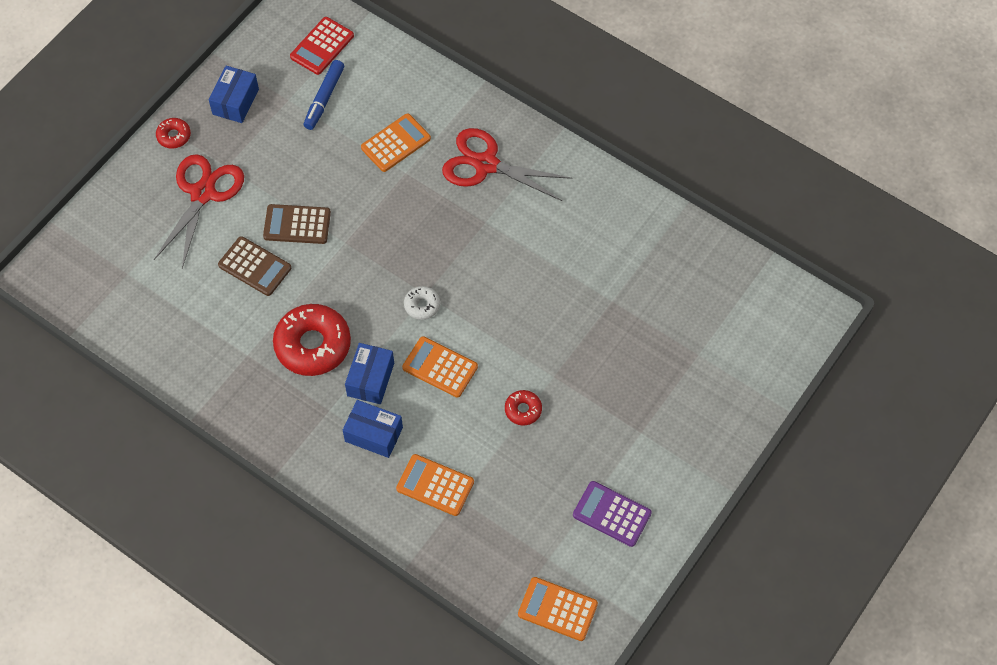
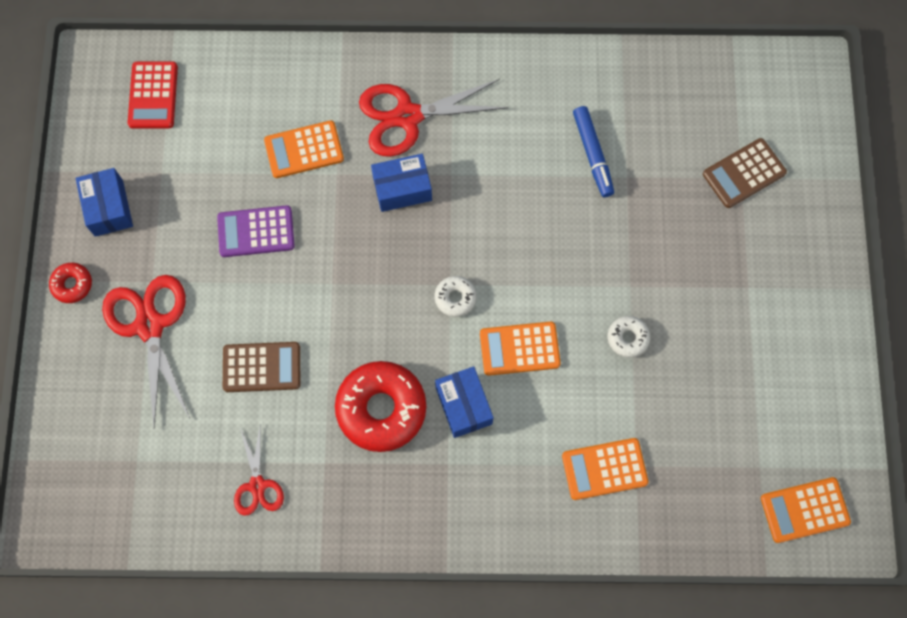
camera: 35 degrees left, 10 degrees up
brown calculator [263,204,331,244] -> brown calculator moved to [703,138,787,208]
blue marker [303,60,344,130] -> blue marker moved to [573,106,614,197]
blue box [343,400,403,458] -> blue box moved to [371,154,432,212]
orange calculator [361,113,431,172] -> orange calculator turned 120 degrees counterclockwise [264,120,344,178]
red donut [505,390,542,425] -> white donut [608,316,650,358]
purple calculator [573,481,652,547] -> purple calculator moved to [217,205,295,257]
none -> red scissors [234,423,284,516]

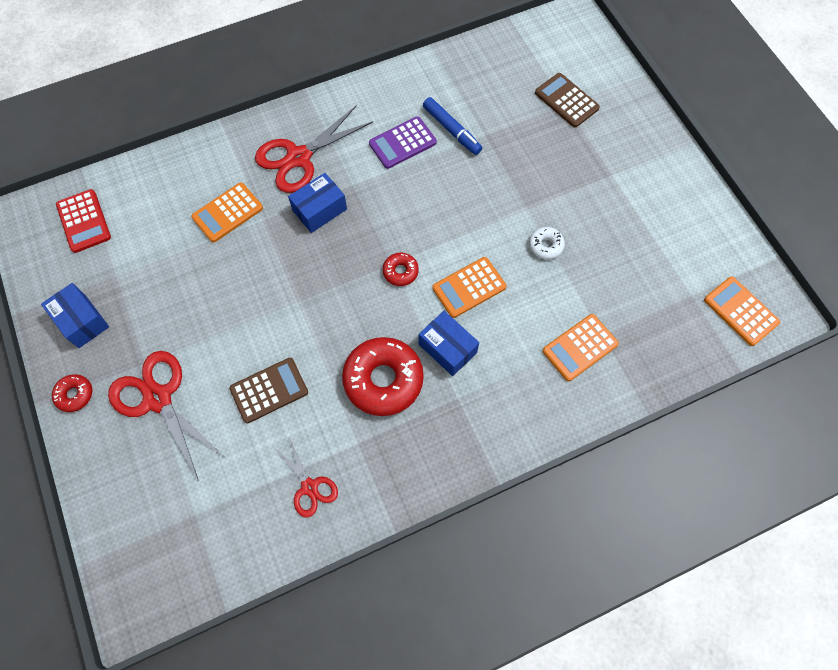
camera: 25 degrees left, 5 degrees down
purple calculator [217,205,295,257] -> purple calculator moved to [369,117,437,169]
white donut [435,276,477,317] -> red donut [383,253,419,286]
brown calculator [703,138,787,208] -> brown calculator turned 105 degrees clockwise [535,73,600,128]
orange calculator [761,477,851,543] -> orange calculator turned 90 degrees clockwise [704,276,780,346]

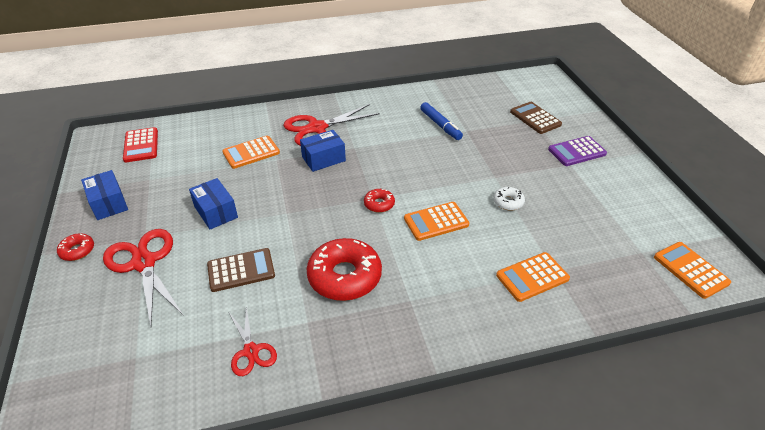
camera: 10 degrees right, 25 degrees down
purple calculator [369,117,437,169] -> purple calculator moved to [548,136,607,166]
blue box [419,311,479,376] -> blue box moved to [189,178,238,230]

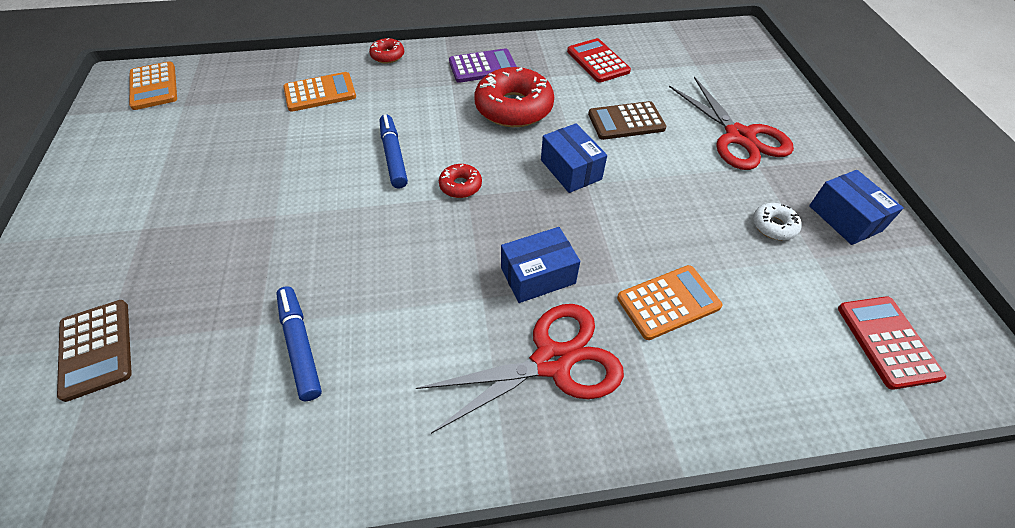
camera: 175 degrees left, 10 degrees up
red donut [57,233,94,261] -> red donut moved to [369,38,404,63]
blue box [189,178,238,230] -> blue box moved to [541,123,607,193]
red scissors [229,307,277,376] -> red calculator [567,38,631,83]
orange calculator [404,202,469,241] -> blue marker [380,114,408,188]
white donut [493,187,525,211] -> white donut moved to [753,203,801,240]
purple calculator [548,136,607,166] -> purple calculator moved to [449,48,517,83]

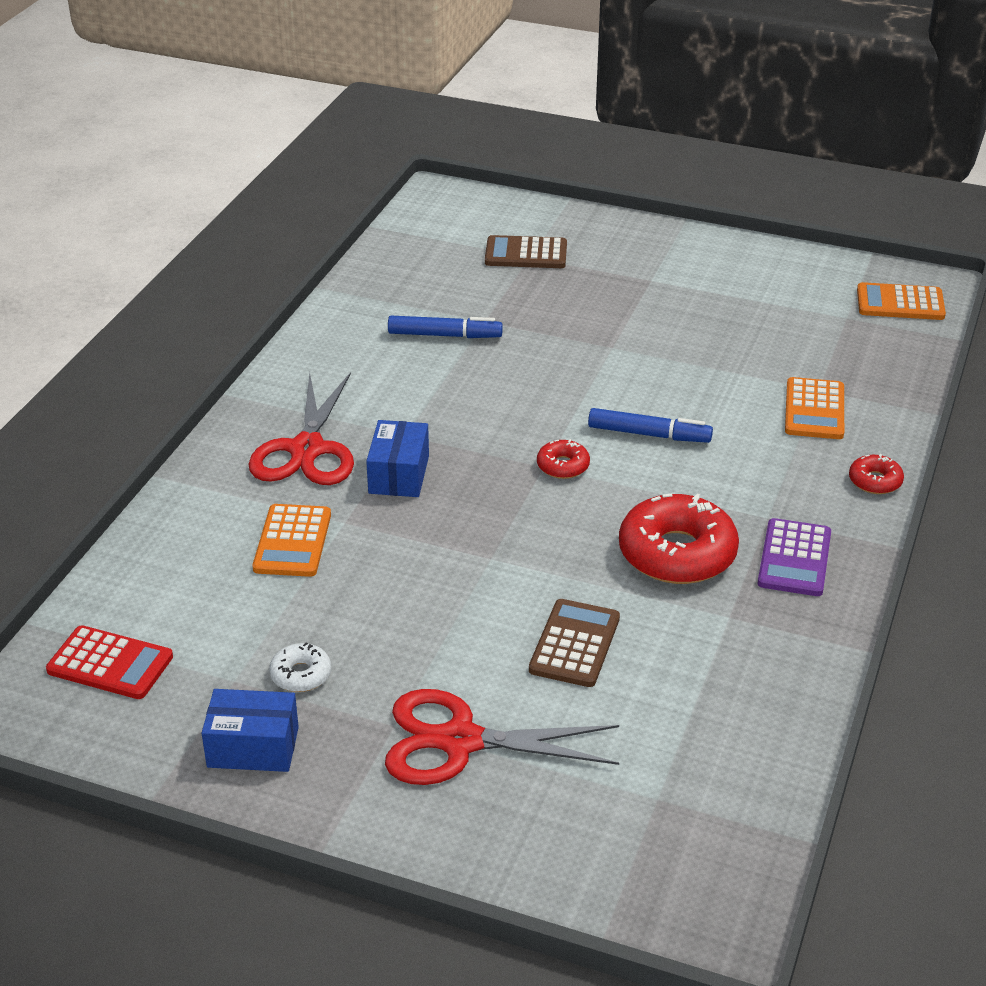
camera: 120 degrees right, 15 degrees down
blue box [541,123,607,193] -> none
red calculator [567,38,631,83] -> none

